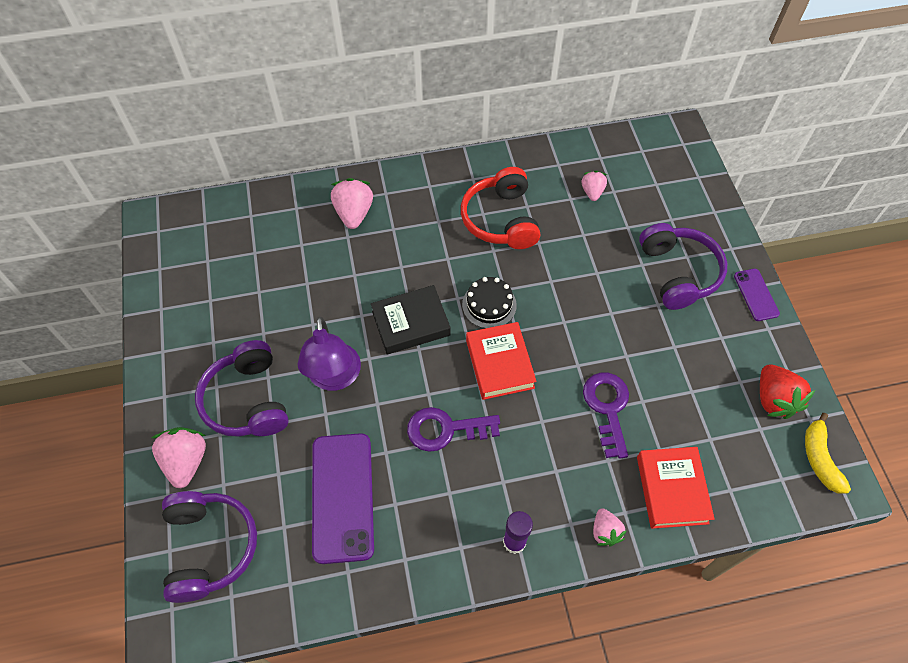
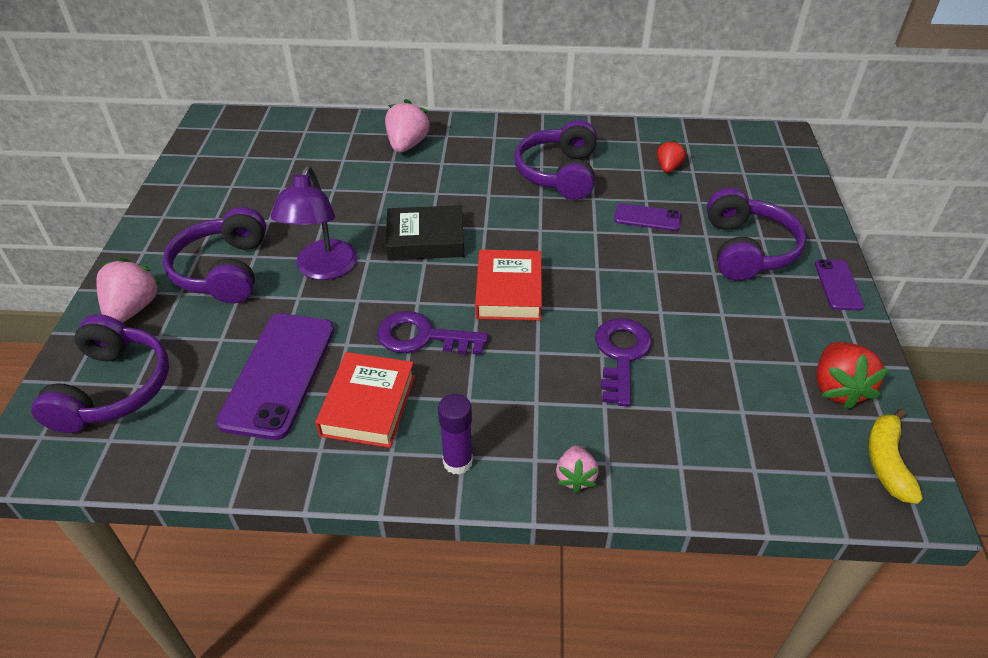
camera: 15 degrees right, 15 degrees down
red headphones [461,167,540,249] -> purple headphones [514,120,597,200]
black cake [462,277,517,328] -> none
pink strawberry [582,171,607,201] -> red strawberry [657,140,686,173]
red book [637,447,715,529] -> red book moved to [315,352,415,448]
none -> purple phone [614,203,681,231]

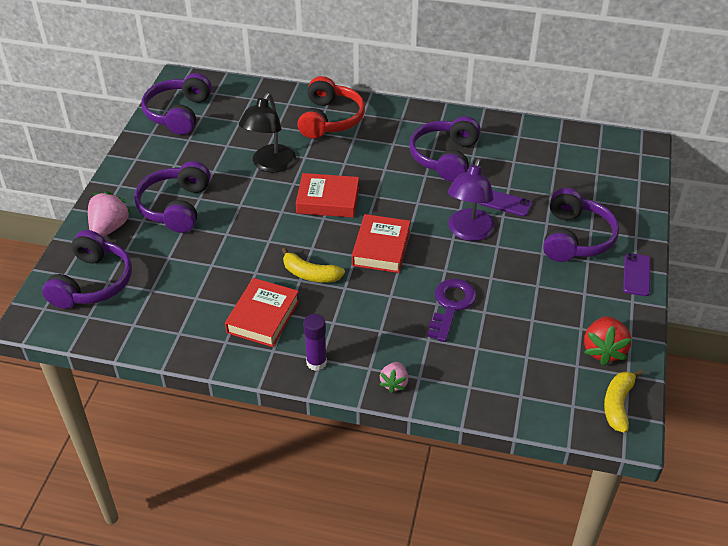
camera: 10 degrees right, 0 degrees up
purple phone [216,314,334,440] -> none
purple lamp [271,166,357,280] -> purple lamp moved to [448,159,495,241]
purple key [377,311,488,355] -> yellow banana [282,248,345,283]
pink strawberry [385,99,431,153] -> red headphones [297,76,365,139]
black book [386,205,464,260] -> red book [296,173,359,218]
red strawberry [657,140,686,173] -> none
none -> purple headphones [141,73,212,135]
none -> black lamp [239,93,296,173]

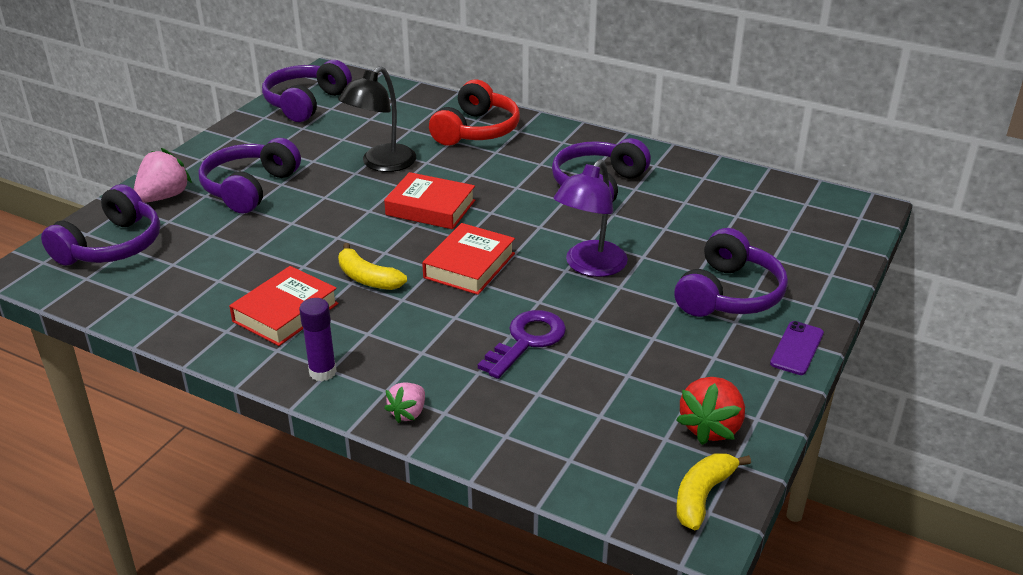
camera: 15 degrees right, 10 degrees down
purple phone [478,190,532,216] -> none

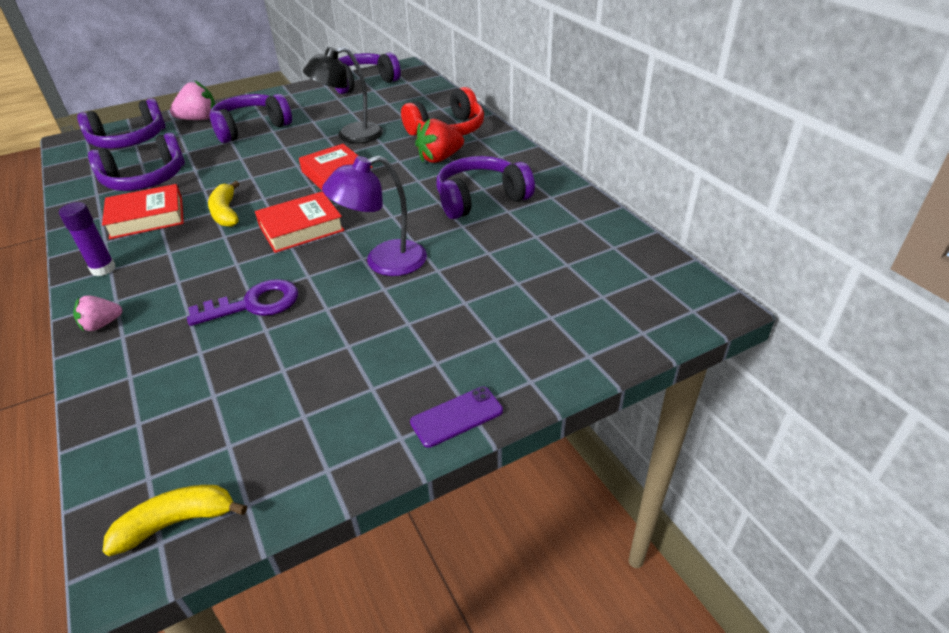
camera: 35 degrees right, 5 degrees up
purple headphones [674,228,788,317] -> purple headphones moved to [88,133,185,191]
red strawberry [676,377,745,445] -> red strawberry moved to [415,119,464,163]

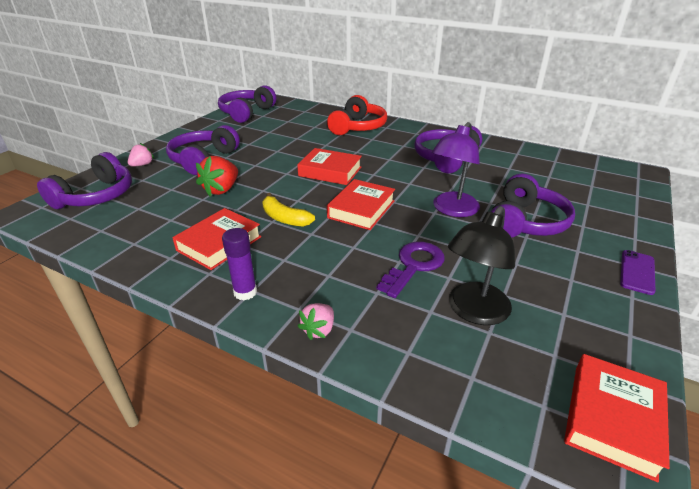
camera: 35 degrees left, 5 degrees down
purple headphones [88,133,185,191] -> purple headphones moved to [491,173,575,238]
yellow banana [103,485,247,556] -> red book [564,354,670,482]
pink strawberry [170,80,216,120] -> pink strawberry [128,143,154,167], size x0.61
black lamp [303,47,383,143] -> black lamp moved to [448,206,515,325]
red strawberry [415,119,464,163] -> red strawberry moved to [196,156,238,196]

